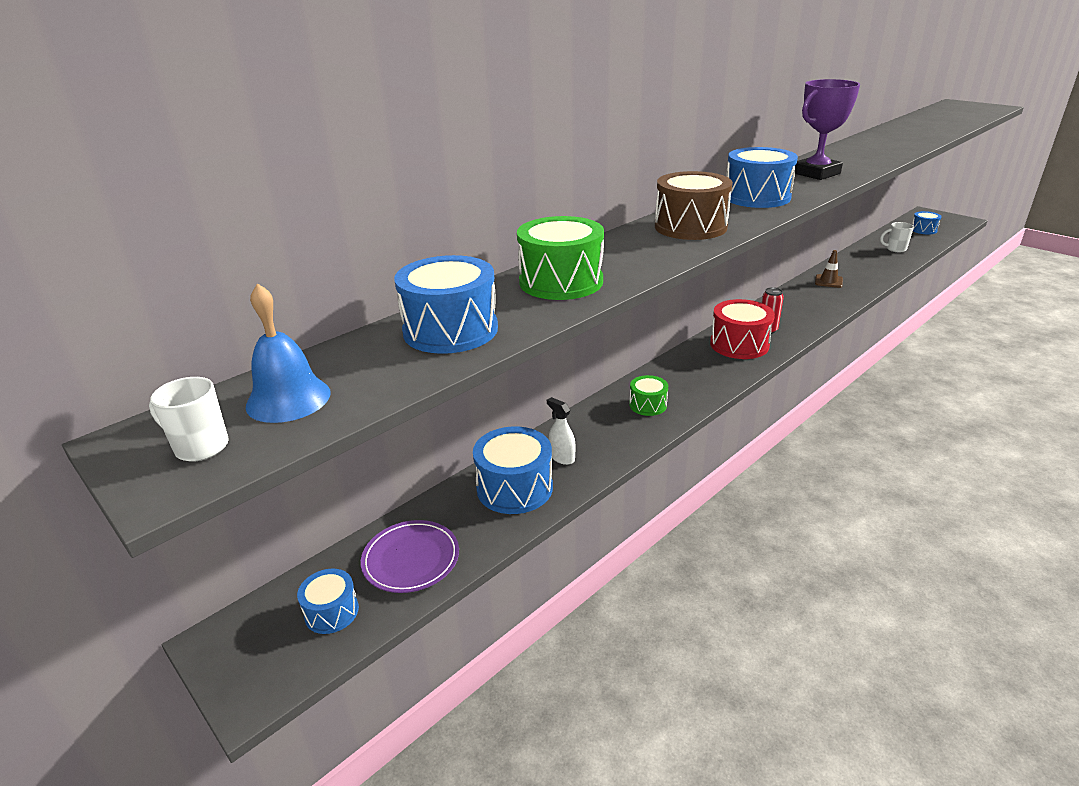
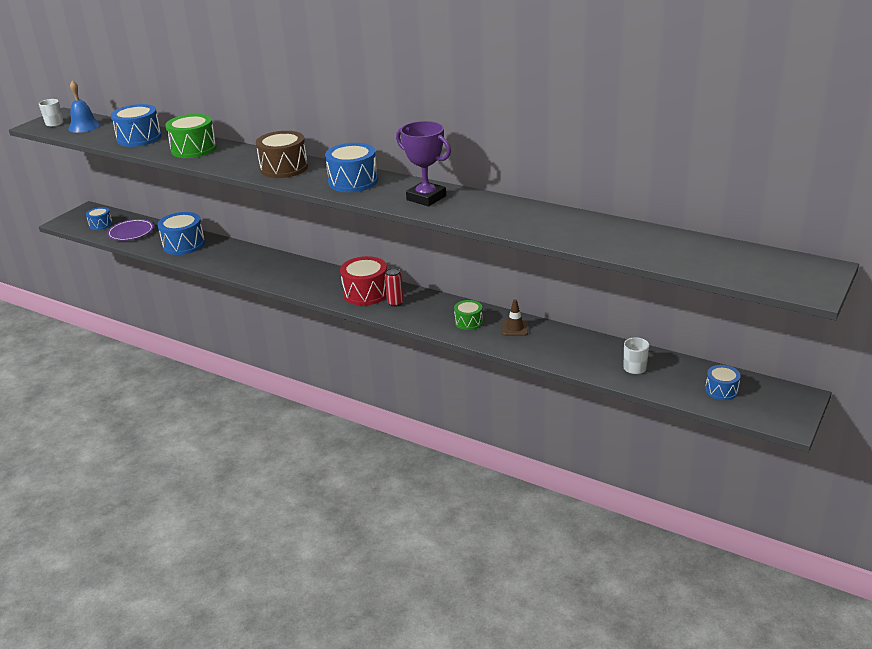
camera: 75 degrees right, 0 degrees up
white spray bottle [547,397,575,465] -> none
green drum [629,375,668,416] -> green drum moved to [454,300,483,330]

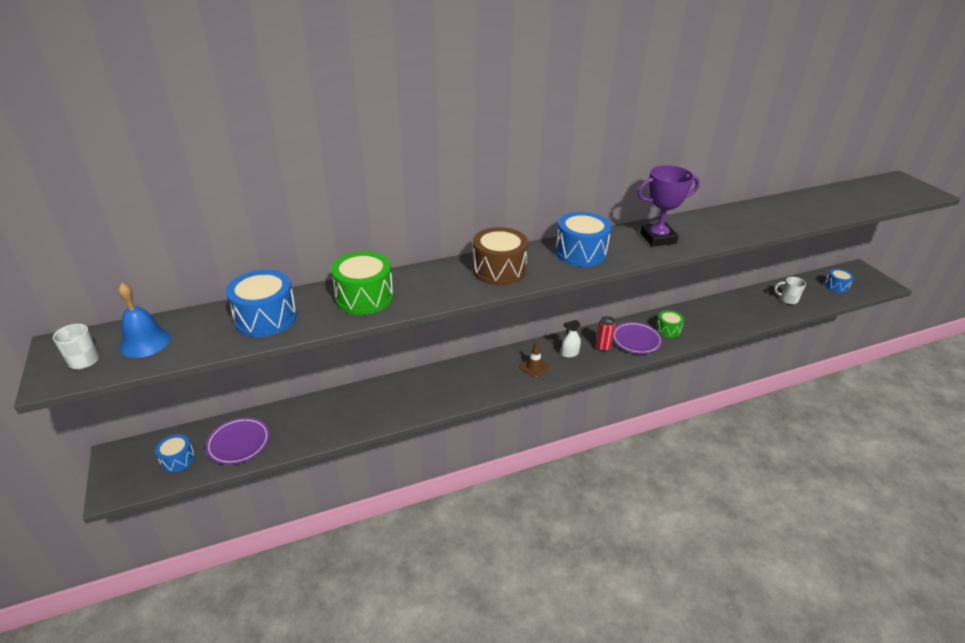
camera: 55 degrees left, 5 degrees up
blue drum [158,212,205,255] -> none
red drum [340,256,387,306] -> white spray bottle [561,320,581,358]
brown traffic cone [502,299,528,336] -> brown traffic cone moved to [519,342,550,378]
none -> purple plate [613,322,663,354]

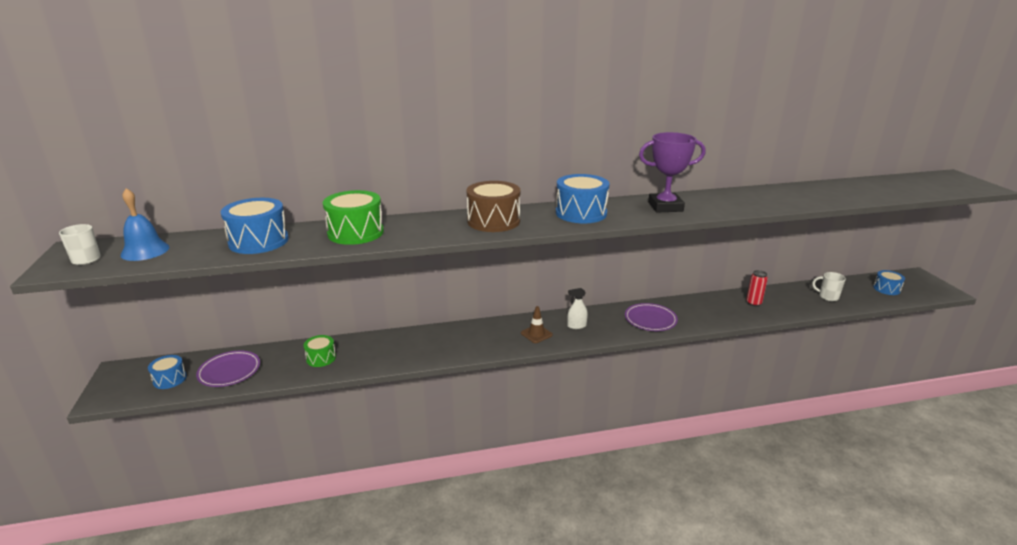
camera: 10 degrees right, 10 degrees down
red can [595,316,615,352] -> red can moved to [746,270,768,306]
green drum [656,310,684,338] -> green drum moved to [303,335,336,367]

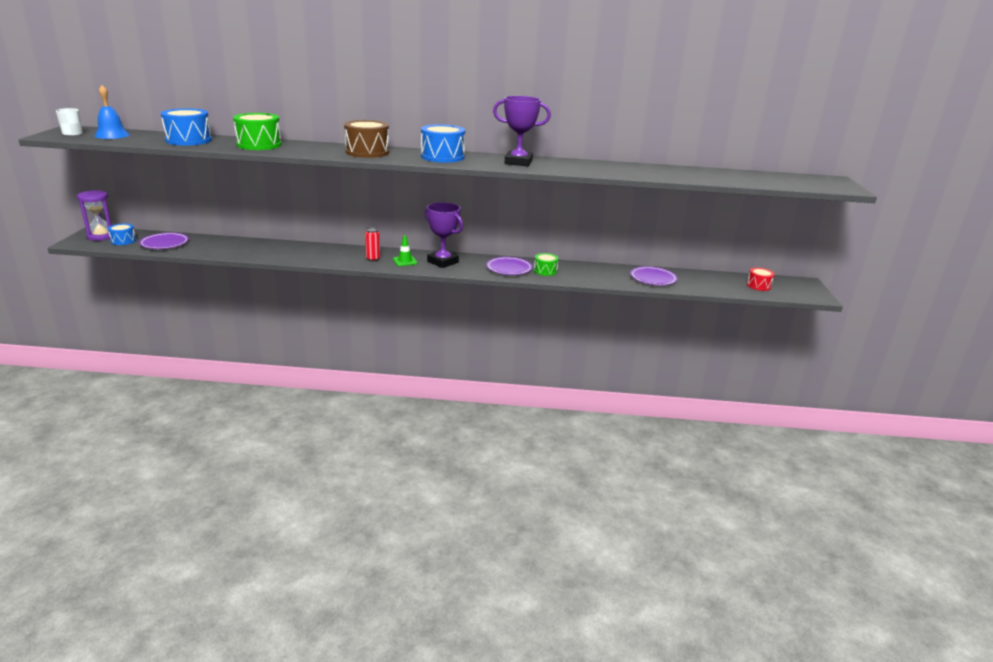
camera: 15 degrees right, 0 degrees up
green drum [303,335,336,367] -> green drum moved to [534,253,558,276]
brown traffic cone [521,306,553,343] -> green traffic cone [393,235,417,266]
white spray bottle [567,288,588,329] -> purple trophy [425,202,463,268]
red can [746,270,768,306] -> red can moved to [365,227,380,262]
white mug [812,272,846,301] -> none
blue drum [873,270,905,295] -> red drum [747,268,775,291]
none -> purple hourglass [77,190,111,241]
none -> purple plate [630,266,677,285]

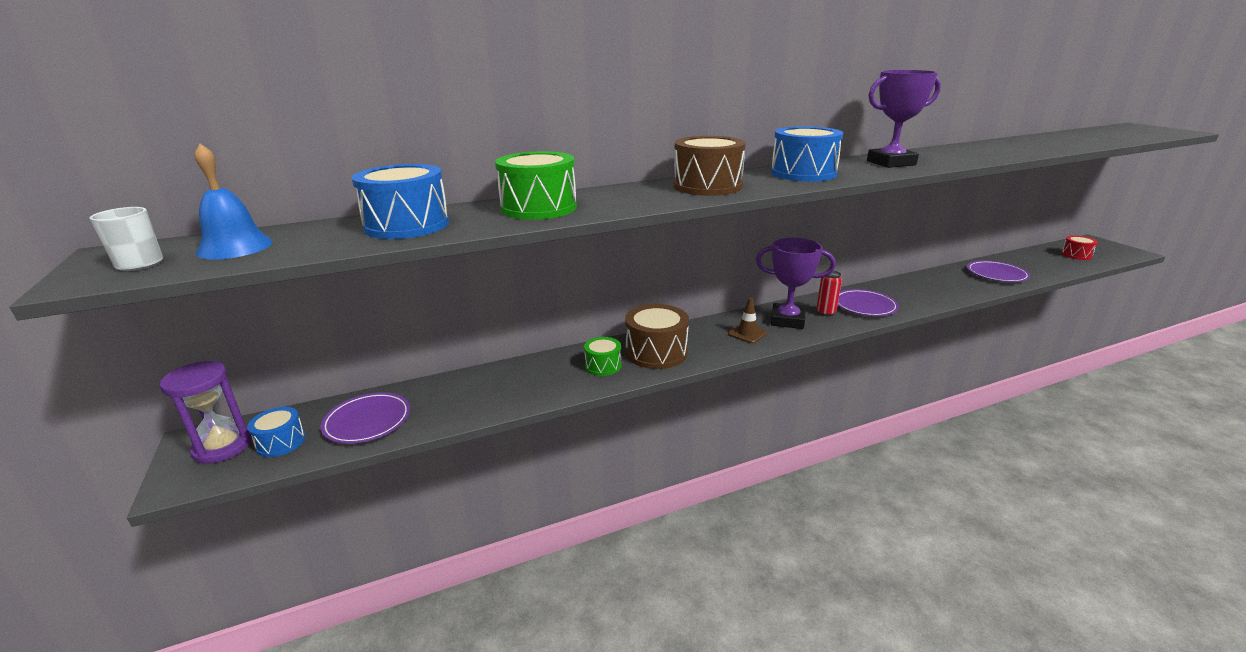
camera: 25 degrees left, 0 degrees up
red can [365,227,380,262] -> red can moved to [816,271,842,316]
green traffic cone [393,235,417,266] -> brown traffic cone [728,298,767,344]
green drum [534,253,558,276] -> green drum moved to [584,337,622,376]
none -> brown drum [625,304,689,369]

